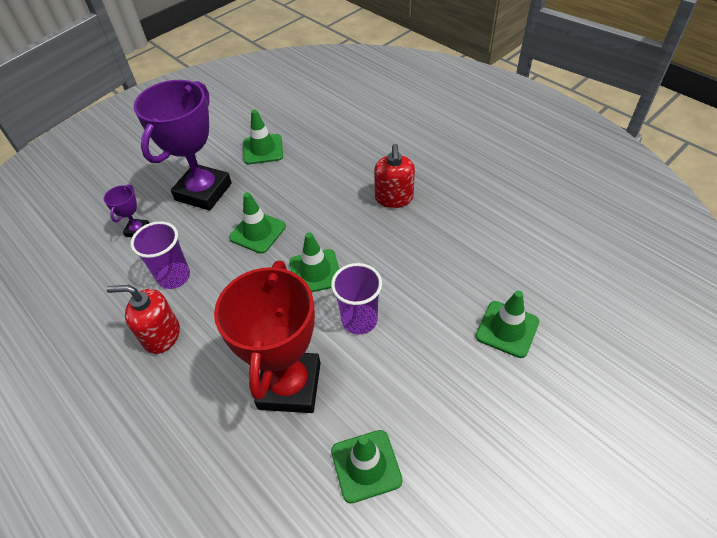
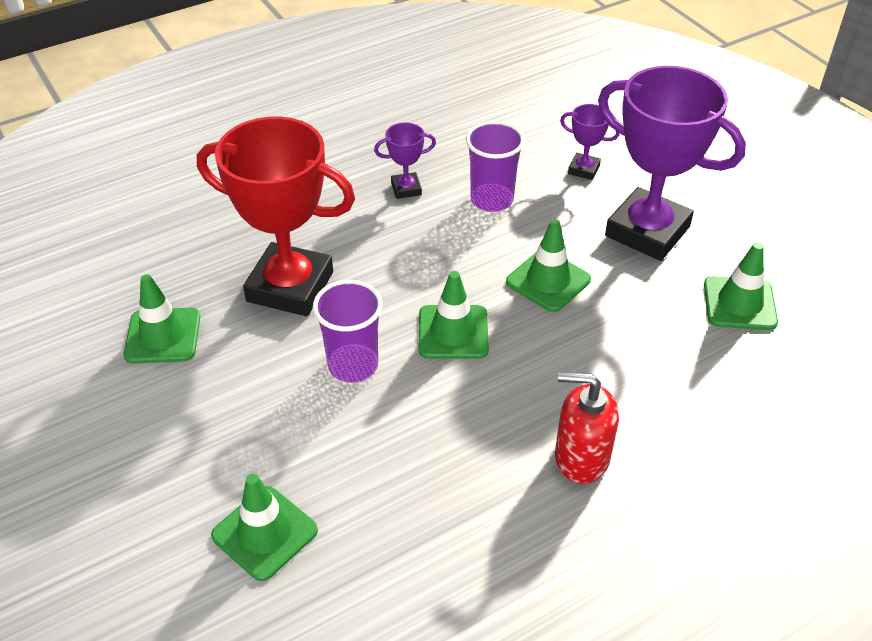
camera: 100 degrees right, 5 degrees down
red soap dispenser [106,285,180,354] -> purple trophy [374,122,436,199]

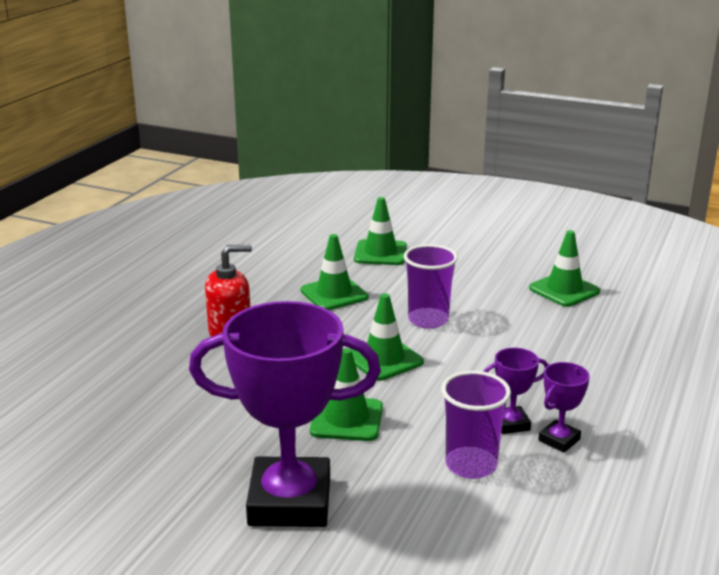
camera: 145 degrees right, 20 degrees down
red trophy [197,117,355,316] -> none
purple trophy [560,104,620,180] -> purple trophy moved to [483,348,549,434]
green traffic cone [704,242,778,330] -> green traffic cone moved to [300,234,369,310]

